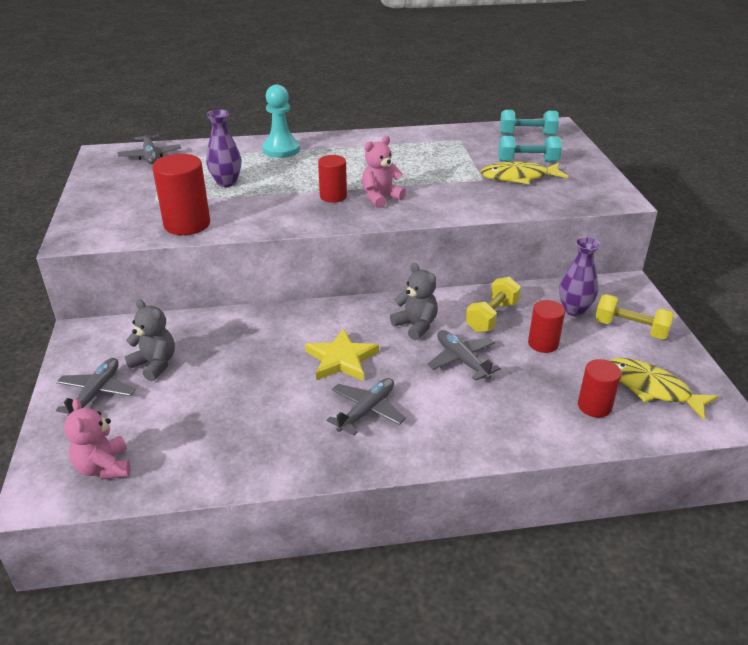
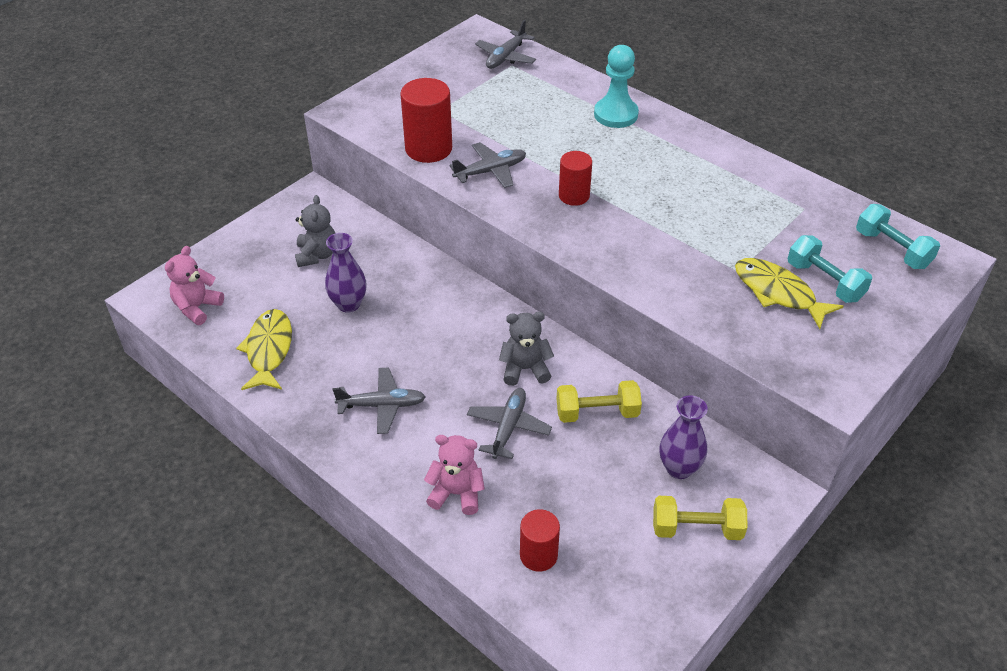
camera: 50 degrees right, 10 degrees up
grey plane [56,358,136,415] -> grey plane moved to [449,142,526,188]
purple vase [206,109,241,187] -> purple vase moved to [325,233,366,313]
yellow star [305,328,379,381] -> none
pink teddy bear [362,136,406,208] -> pink teddy bear moved to [424,435,485,515]
grey teddy bear [390,263,438,340] -> grey teddy bear turned 105 degrees counterclockwise [499,312,554,386]
red cylinder [528,300,565,353] -> none
yellow dumbbell [595,294,674,340] -> yellow dumbbell turned 75 degrees counterclockwise [653,496,747,540]
yellow fish [610,358,719,420] -> yellow fish moved to [236,309,292,390]

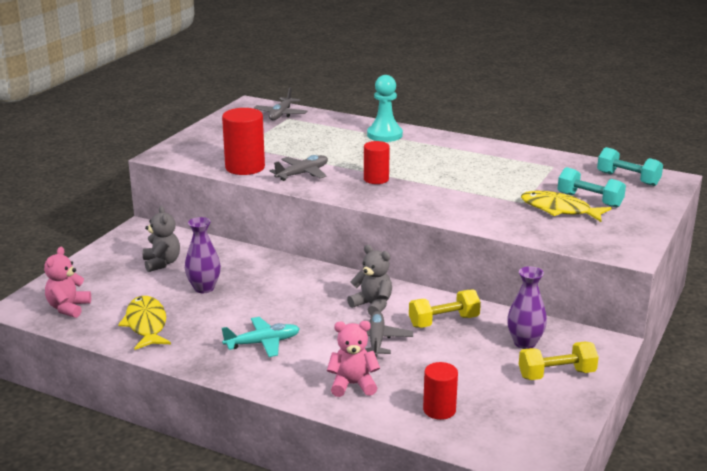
camera: 15 degrees left, 20 degrees down
grey plane [333,367,425,434] -> turquoise plane [222,317,300,357]
grey teddy bear [499,312,554,386] -> grey teddy bear turned 60 degrees clockwise [347,245,392,315]

